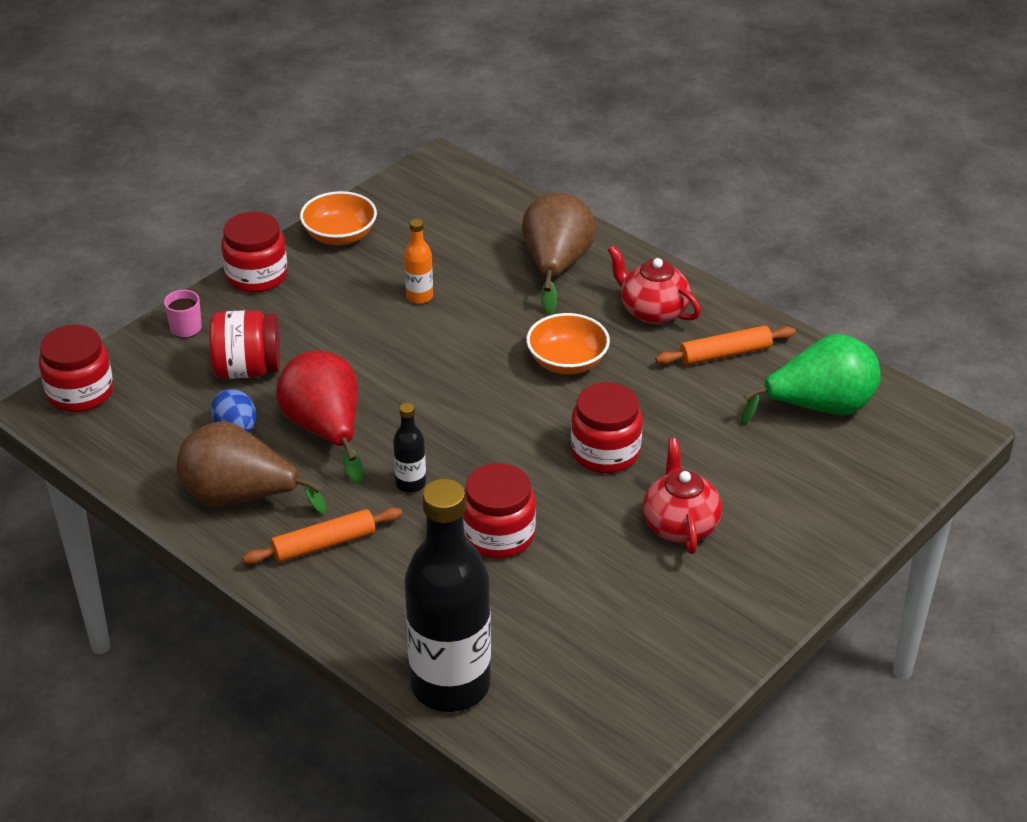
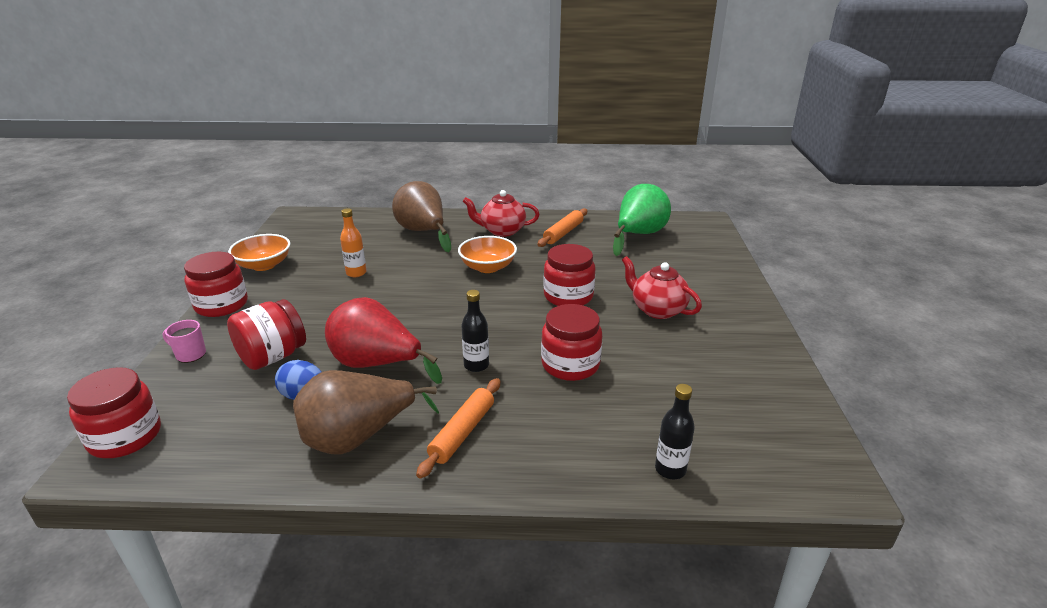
camera: 40 degrees left, 10 degrees down
black bottle [404,479,491,712] -> black bottle [655,384,695,479], size x0.43

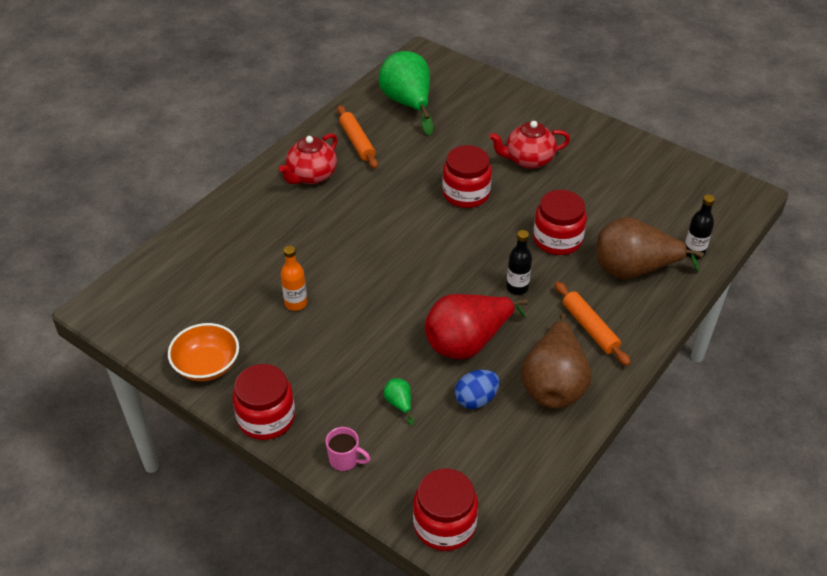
camera: 55 degrees left, 15 degrees up
pink mug [163,320,206,363] -> pink mug turned 120 degrees counterclockwise [326,427,371,471]
red jar [227,299,306,370] -> green pear [384,378,414,426]
brown pear [392,181,451,252] -> brown pear moved to [597,217,704,279]
orange bowl [458,236,517,273] -> none

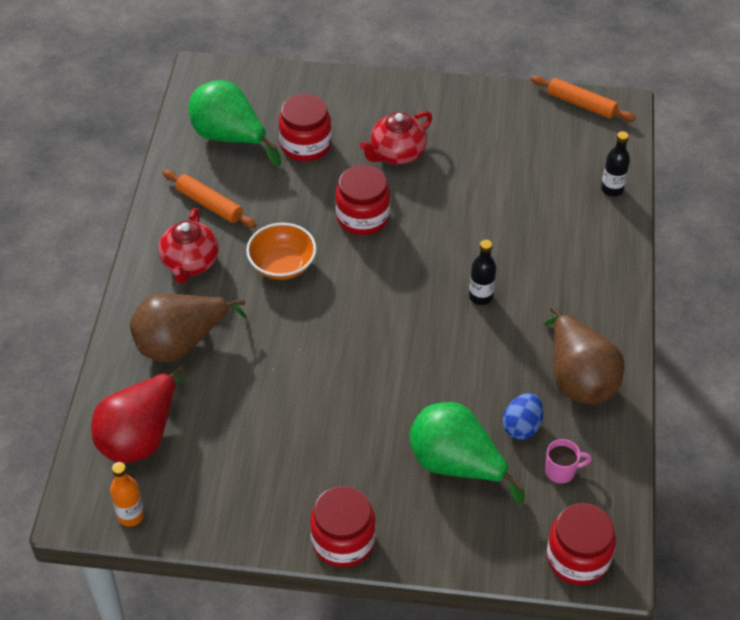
camera: 30 degrees left, 5 degrees up
orange bowl [168,323,239,381] -> orange bowl moved to [246,223,316,280]
orange bottle [281,246,307,311] -> orange bottle moved to [110,462,144,526]
pink mug [326,427,371,471] -> pink mug moved to [545,439,592,484]
green pear [384,378,414,426] -> green pear [409,402,525,504], size x2.48
red pear [425,294,528,359] -> red pear moved to [91,365,186,463]
red jar [533,190,587,255] -> red jar moved to [279,94,332,161]
orange rolling pin [555,281,631,366] -> orange rolling pin moved to [531,75,635,121]
brown pear [597,217,704,279] -> brown pear moved to [130,294,247,362]

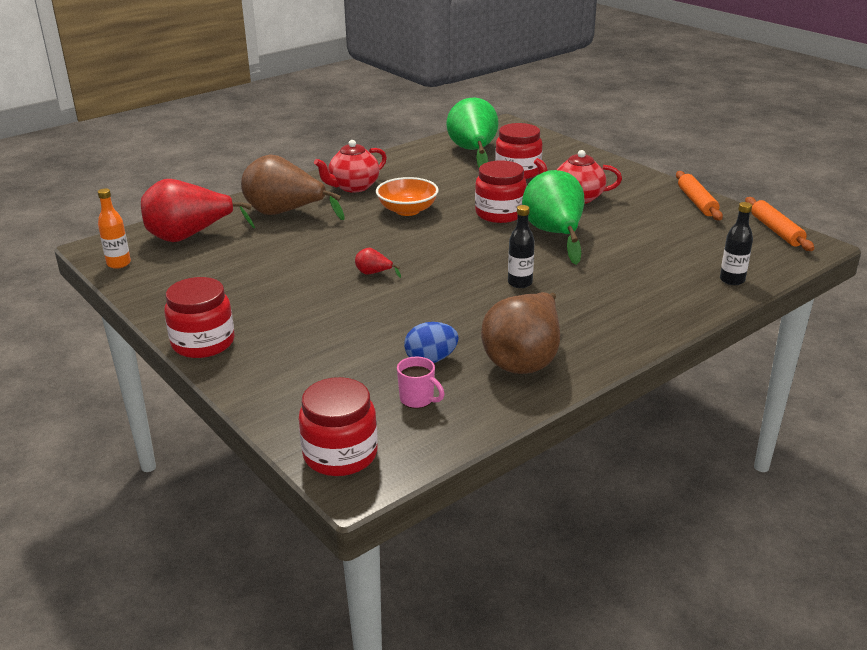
camera: 45 degrees right, 20 degrees down
orange rolling pin [162,170,256,228] -> orange rolling pin moved to [676,171,723,220]
green pear [409,402,525,504] -> green pear moved to [522,170,584,265]
none -> red pear [355,248,401,278]

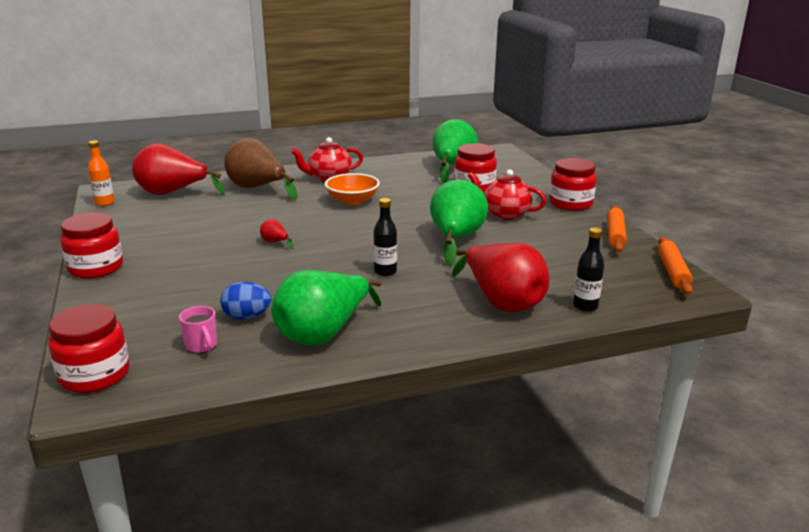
camera: 20 degrees right, 5 degrees down
red jar [475,160,526,223] -> red jar moved to [549,158,597,211]
brown pear [481,292,560,374] -> green pear [271,270,382,345]
none -> red pear [452,243,550,312]

